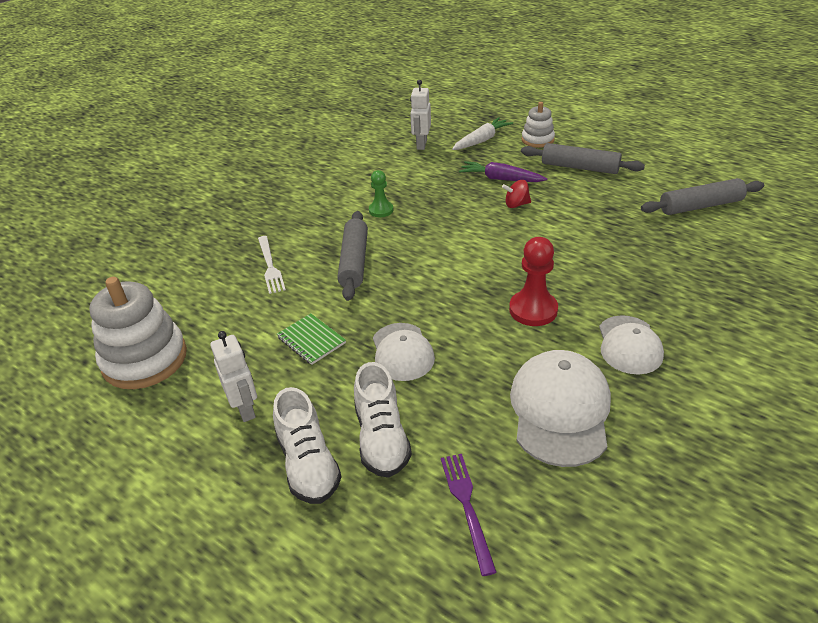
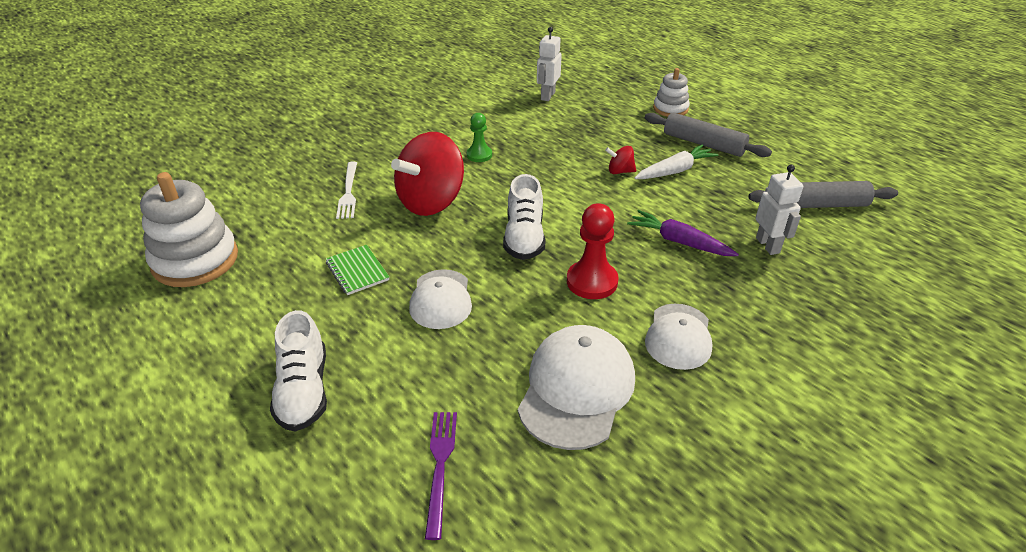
camera: 10 degrees right, 0 degrees up
white robot [210,331,257,422] -> white robot moved to [755,165,803,255]
grey rolling pin [337,211,368,301] -> red spinning top [391,132,464,216]
white shoe [354,362,412,478] -> white shoe moved to [503,174,546,260]
white carrot [452,117,513,150] -> white carrot moved to [634,144,719,179]
purple carrot [459,161,547,182] -> purple carrot moved to [627,210,739,256]

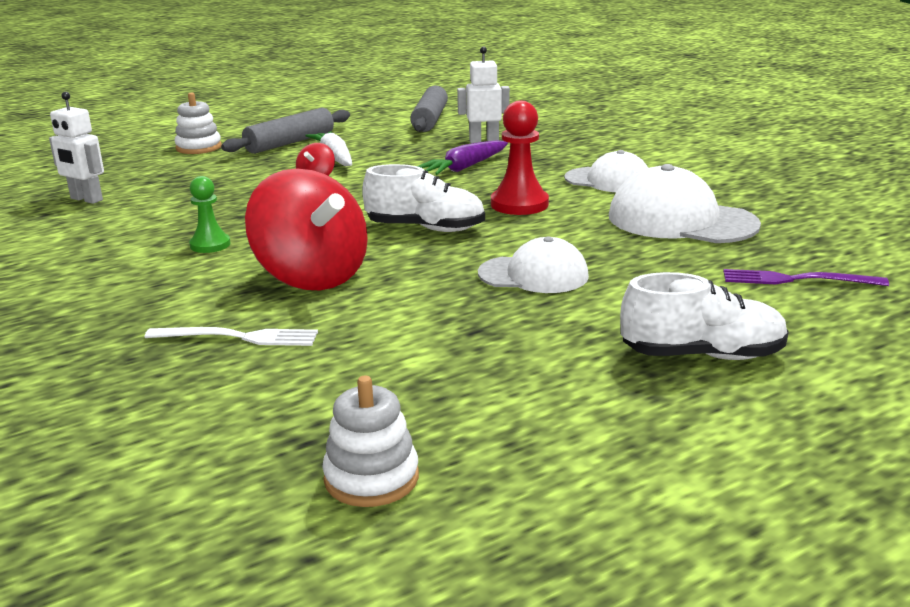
camera: 80 degrees left, 15 degrees down
white stacking toy [140,172,238,287] -> white stacking toy [322,375,419,507], size x0.56
green notebook [326,245,389,295] -> none

